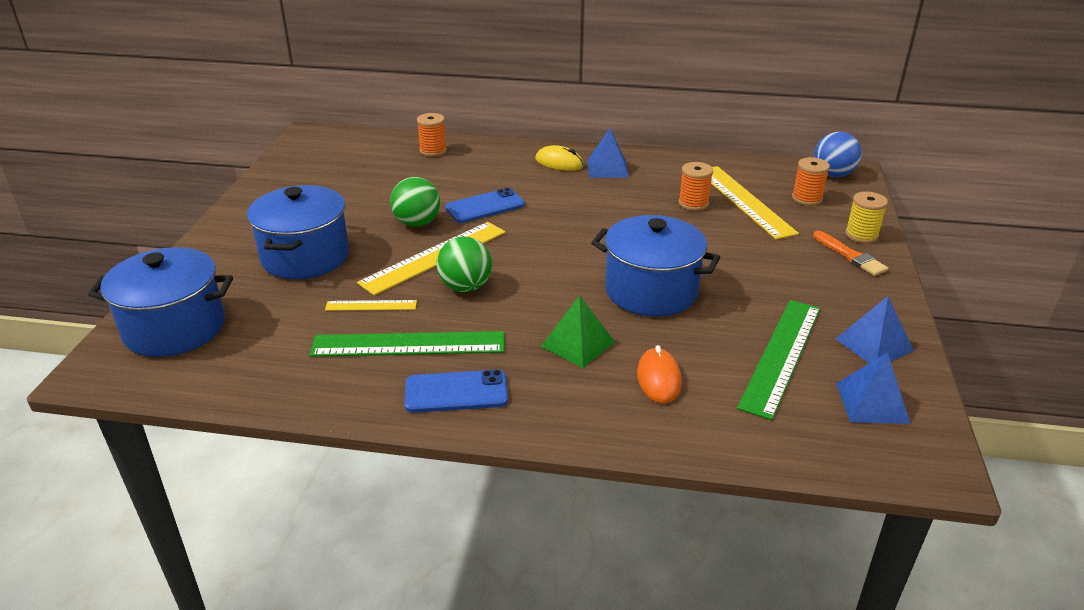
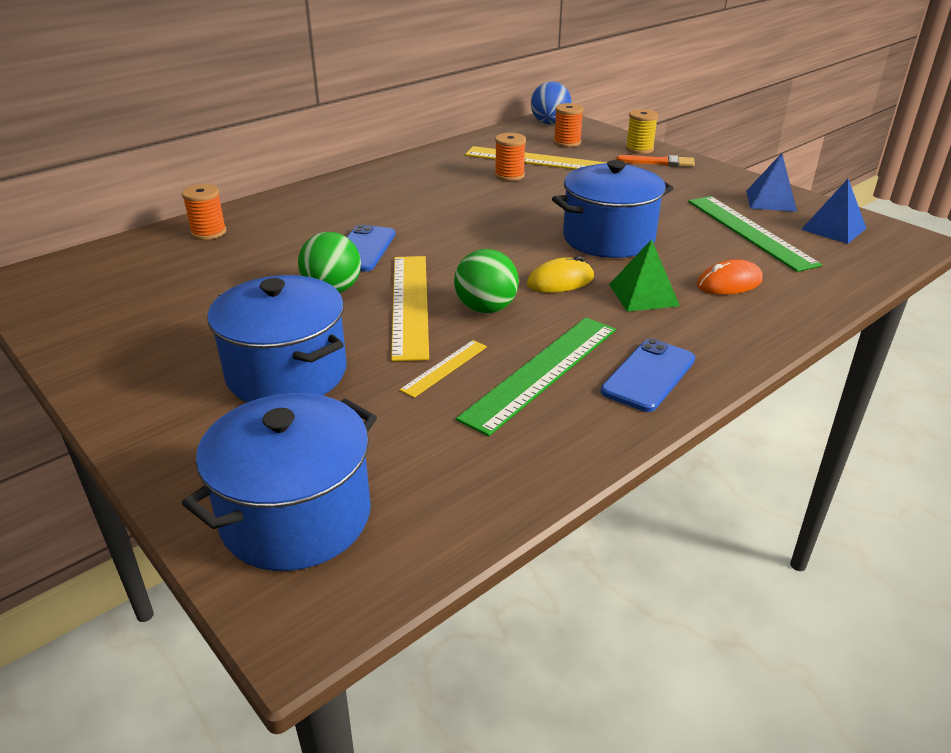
camera: 50 degrees left, 0 degrees up
yellow mouse [535,145,584,171] -> yellow mouse moved to [527,256,594,293]
blue pyramid [587,129,629,178] -> none
orange mouse [637,345,682,404] -> orange mouse turned 60 degrees counterclockwise [697,259,763,295]

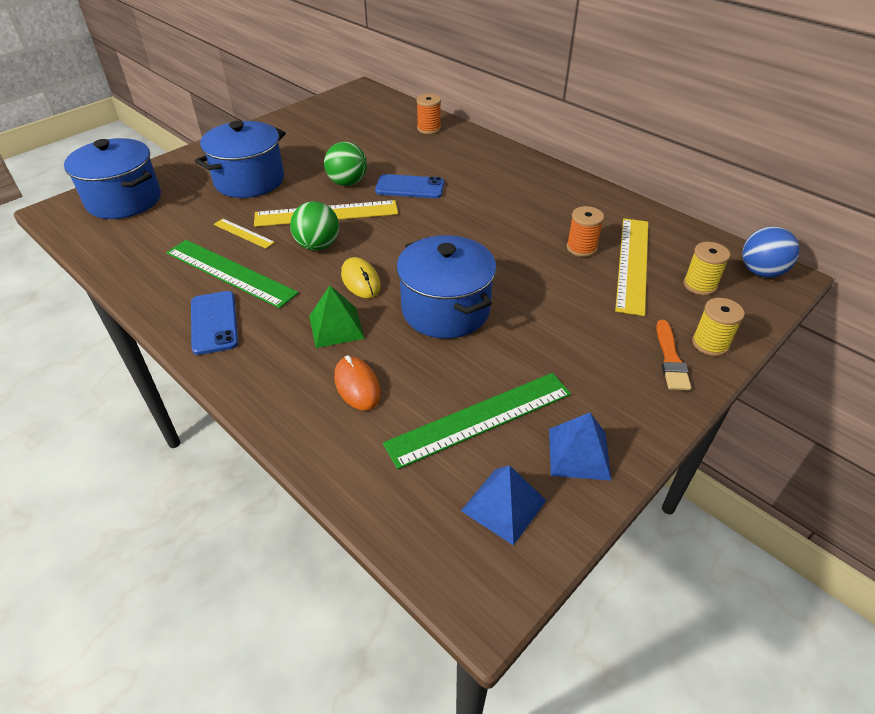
camera: 85 degrees right, 10 degrees up
orange spool [554,103,584,147] -> yellow spool [684,242,730,295]
blue phone [601,339,695,412] -> blue phone turned 45 degrees clockwise [191,291,238,355]

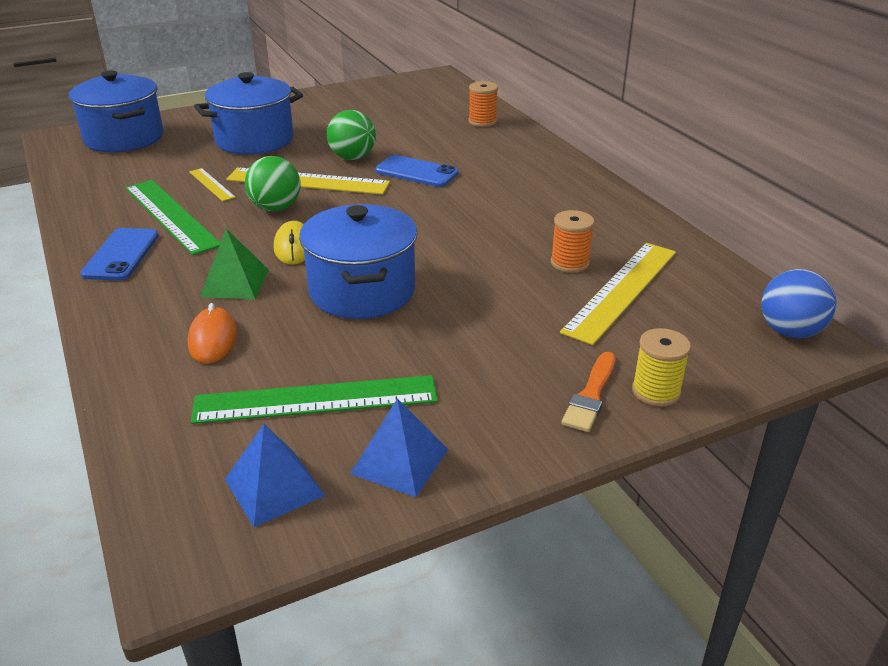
camera: 20 degrees right, 10 degrees down
yellow spool [684,242,730,295] -> none

